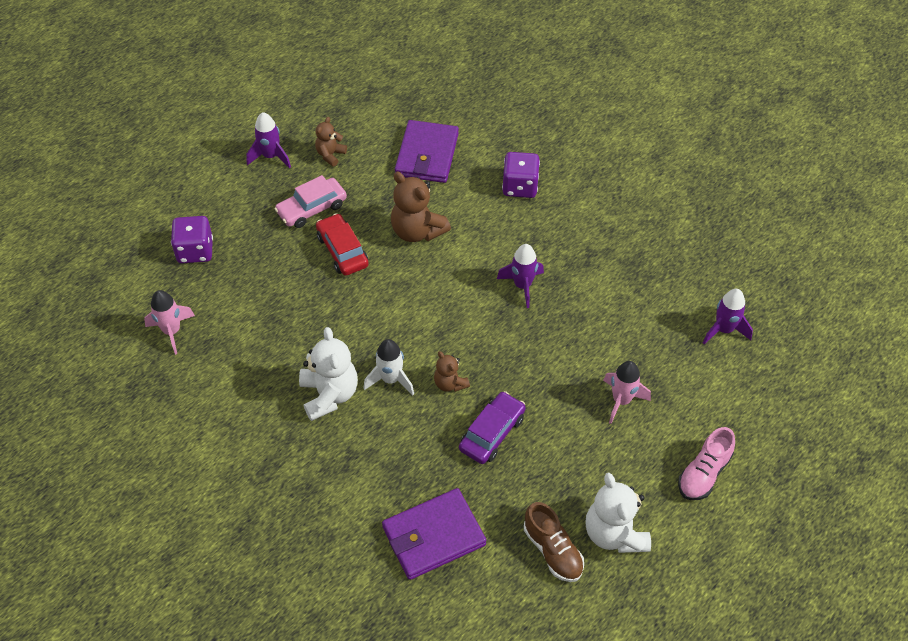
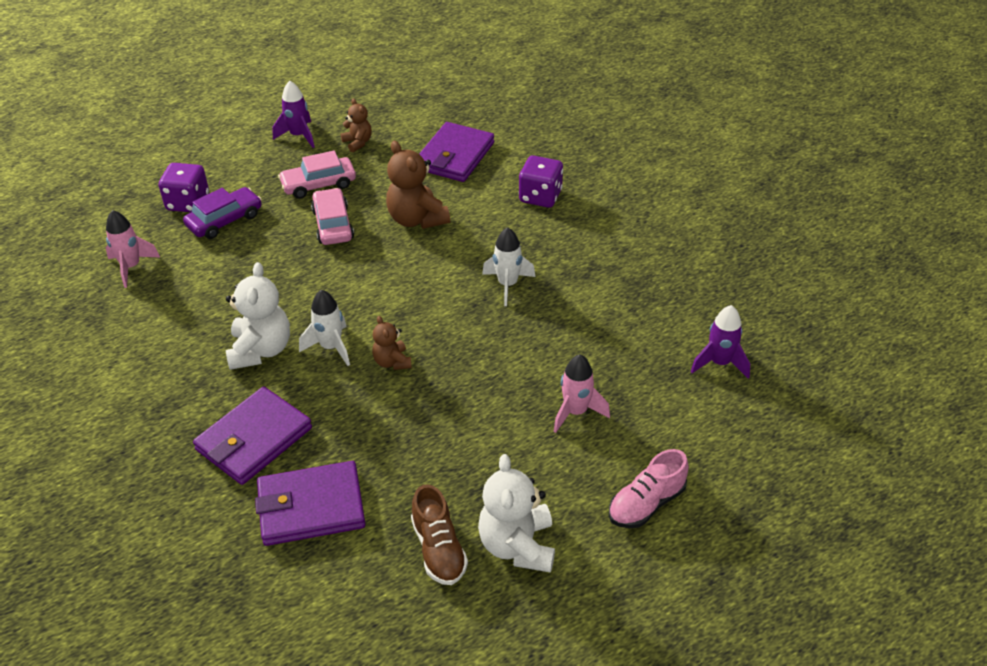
camera: 15 degrees right, 10 degrees down
brown teddy bear [315,117,347,167] -> brown teddy bear turned 105 degrees clockwise [341,98,372,152]
red car [316,213,369,276] -> pink car [311,188,354,245]
purple car [459,391,526,464] -> purple car moved to [183,187,262,239]
purple rocket [497,244,544,308] -> white rocket [482,227,535,306]
none -> purple wallet [193,387,312,485]

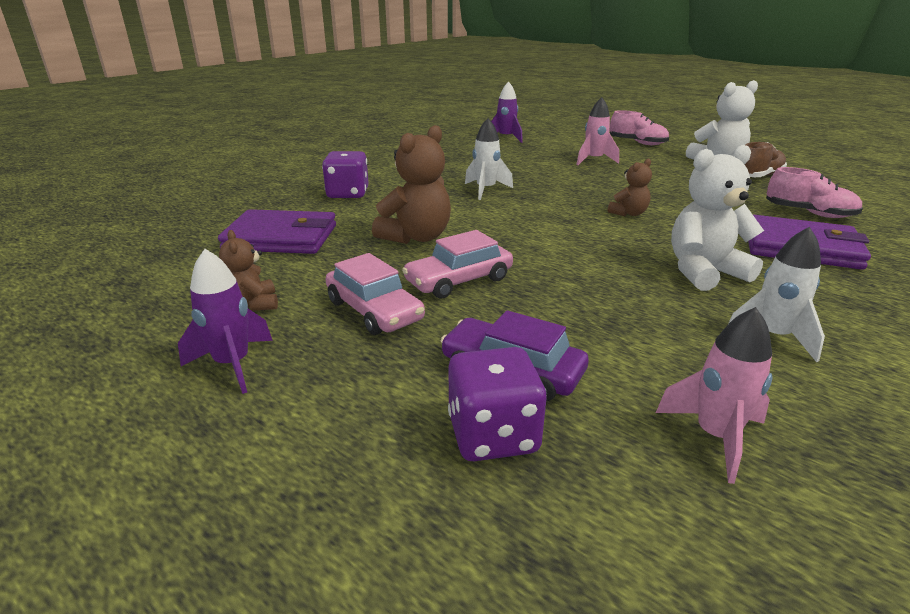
camera: 110 degrees left, 15 degrees down
purple wallet [255,461,365,546] -> pink shoe [766,167,863,218]
white rocket [299,290,350,366] -> white rocket moved to [728,227,825,362]
brown teddy bear [341,98,372,152] -> brown teddy bear turned 60 degrees counterclockwise [219,230,278,311]

